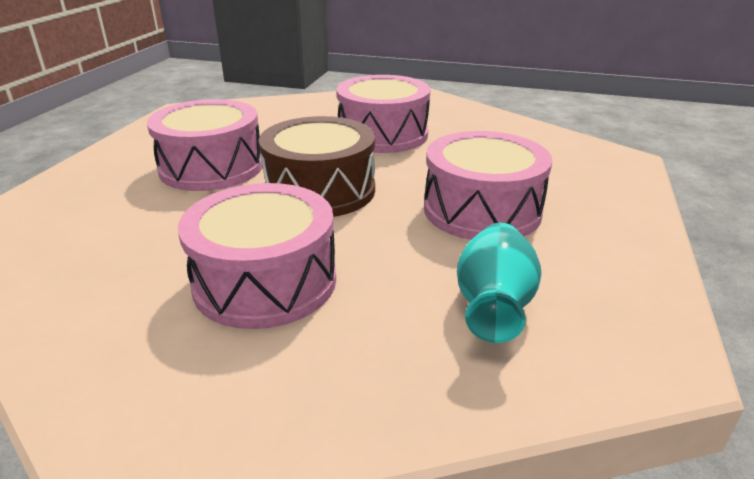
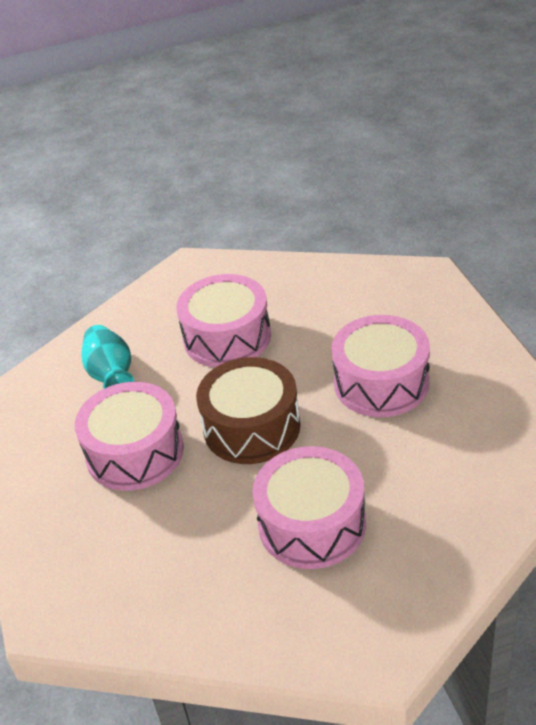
camera: 30 degrees left, 10 degrees up
turquoise vase [457,222,542,343] -> turquoise vase moved to [82,325,134,389]

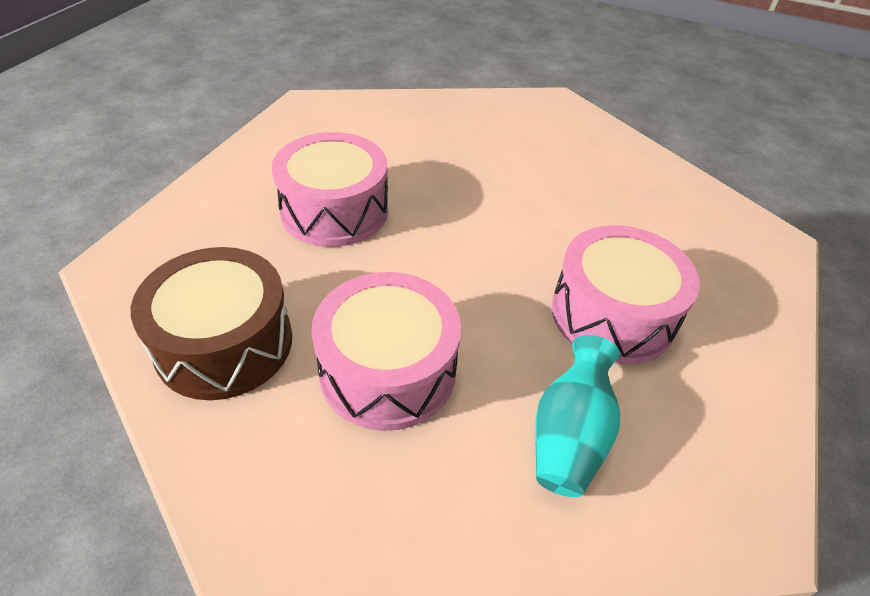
camera: 145 degrees left, 5 degrees up
brown drum [196,357,300,464] -> brown drum moved to [131,247,292,400]
pink drum [253,446,366,569] -> none

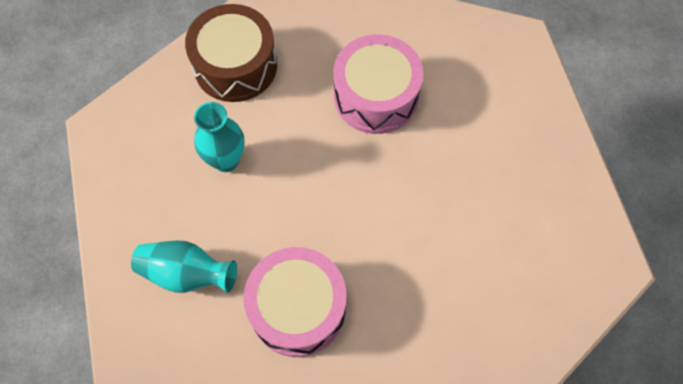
camera: 85 degrees right, 20 degrees up
pink drum [311,272,461,431] -> turquoise vase [194,102,244,172]

